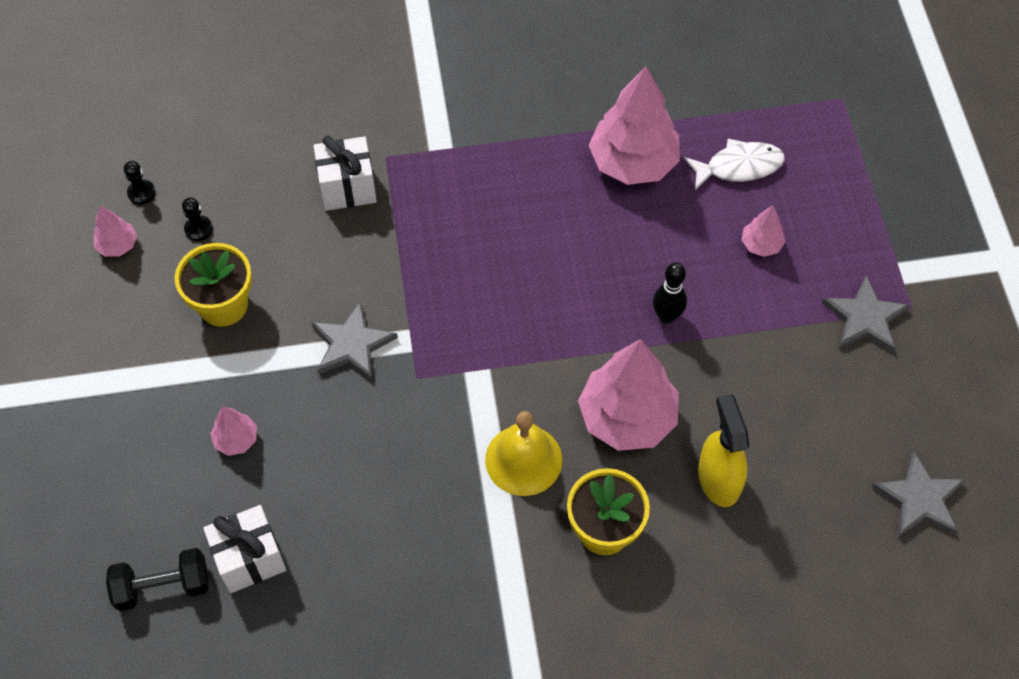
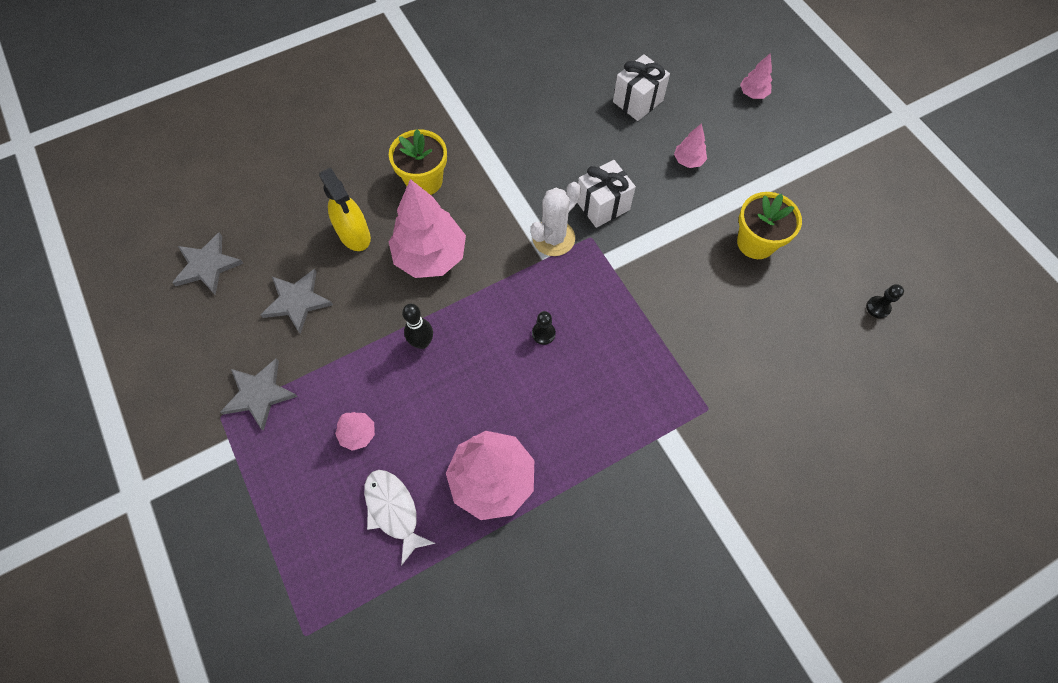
camera: 160 degrees right, 5 degrees up
pink tree [94,206,137,257] -> pink tree moved to [740,54,772,99]
black dumbbell [106,548,209,611] -> none
black pawn [182,197,213,241] -> black pawn moved to [532,311,556,345]
grey star [312,301,398,381] -> grey star moved to [260,269,333,334]
white gift [313,135,377,211] -> white gift moved to [577,160,636,228]
yellow bell [485,411,562,496] -> none
white fish [684,139,785,190] -> white fish turned 90 degrees clockwise [364,470,436,566]
none -> white cactus [531,182,581,256]

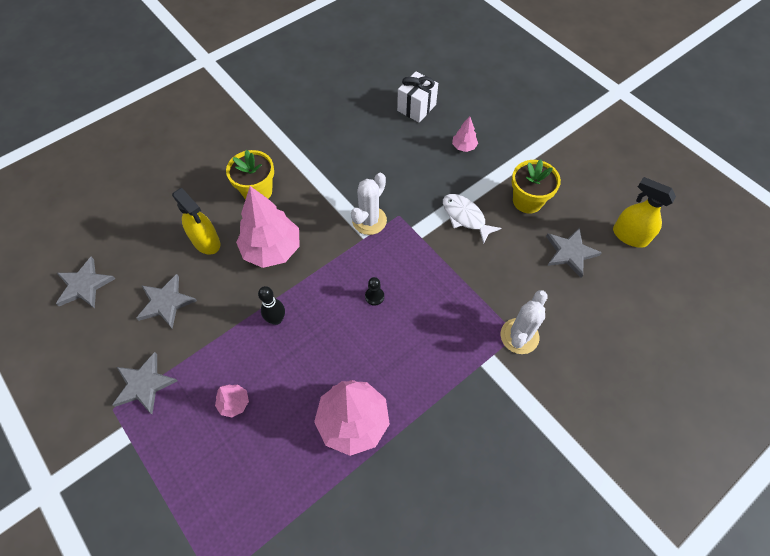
camera: 10 degrees left, 5 degrees down
white fish [364,470,436,566] -> white fish moved to [443,194,502,244]
white gift [577,160,636,228] -> none
pink tree [740,54,772,99] -> none
black pawn [866,284,904,318] -> yellow spray bottle [613,177,676,248]
none -> white cactus [501,290,548,354]
none -> grey star [546,227,602,278]

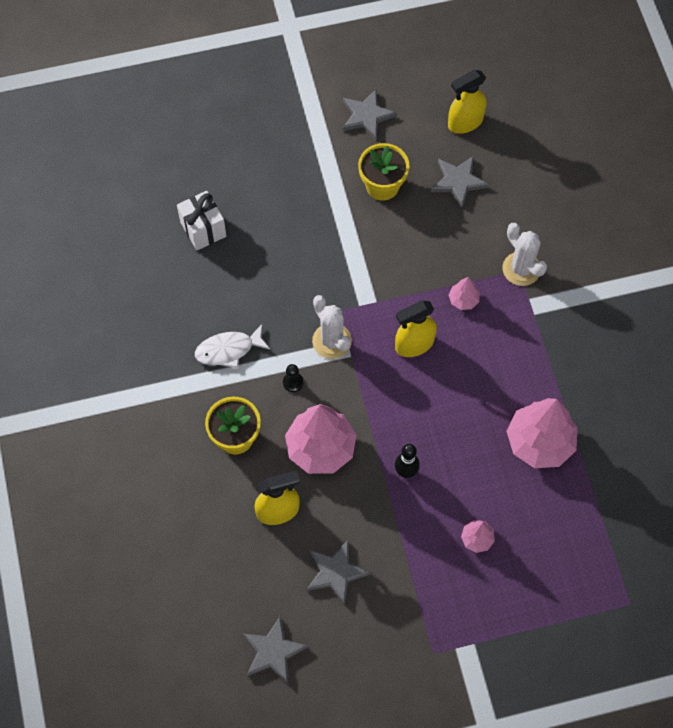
camera: 65 degrees left, 5 degrees up
grey star [112,352,178,414] -> grey star moved to [343,89,397,140]
black pawn [365,277,384,306] -> black pawn moved to [283,364,304,392]
white fish [443,194,502,244] -> white fish moved to [195,324,271,368]
pink tree [452,116,478,152] -> pink tree moved to [449,277,480,310]
none -> yellow spray bottle [395,301,437,357]

